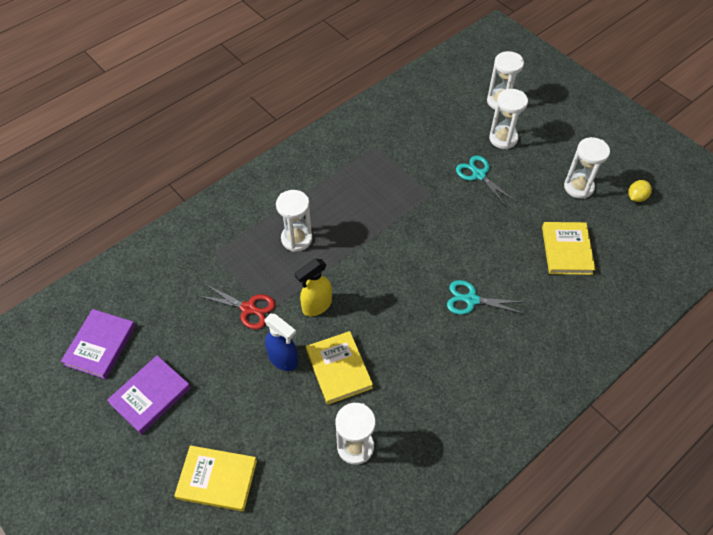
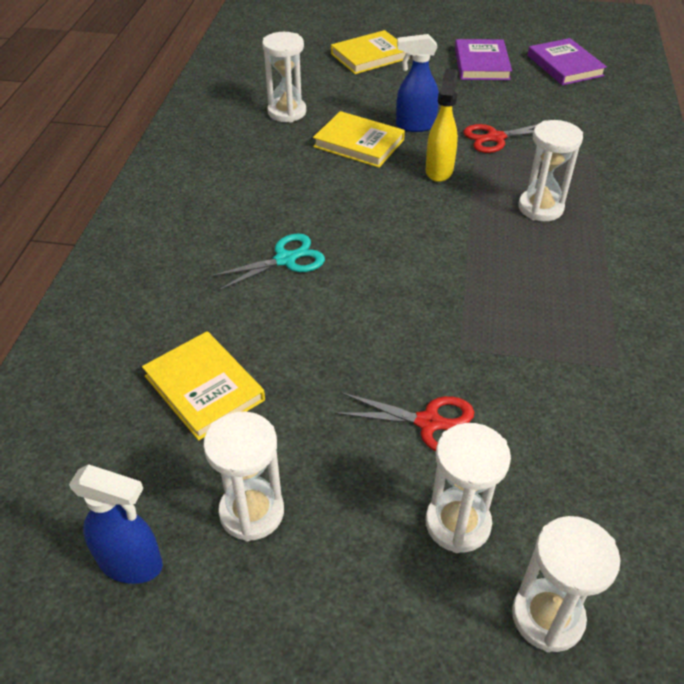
camera: 140 degrees right, 10 degrees down
turquoise scissors [456,155,516,208] -> red scissors [334,392,474,451]
yellow lemon [628,180,652,202] -> blue spray bottle [69,464,163,584]

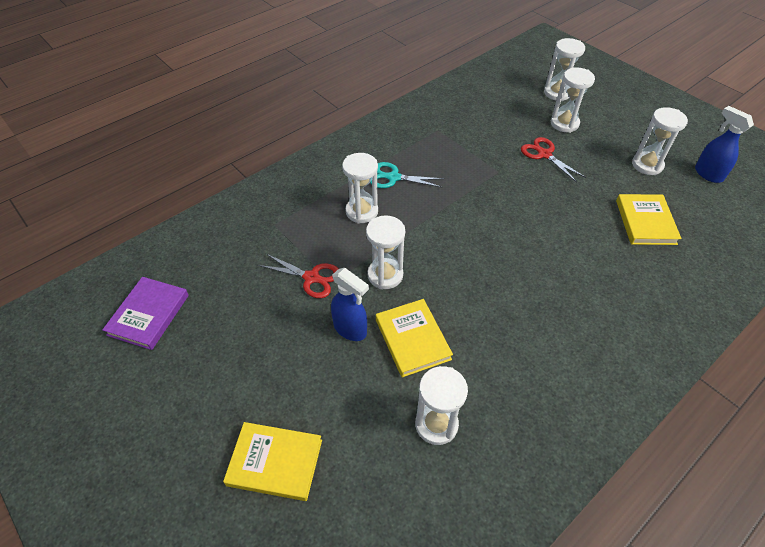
camera: 140 degrees left, 5 degrees up
turquoise scissors [209,233,325,291] -> turquoise scissors moved to [370,162,444,188]
yellow spray bottle [426,68,458,182] -> white hourglass [366,215,405,289]
purple book [455,39,512,80] -> none

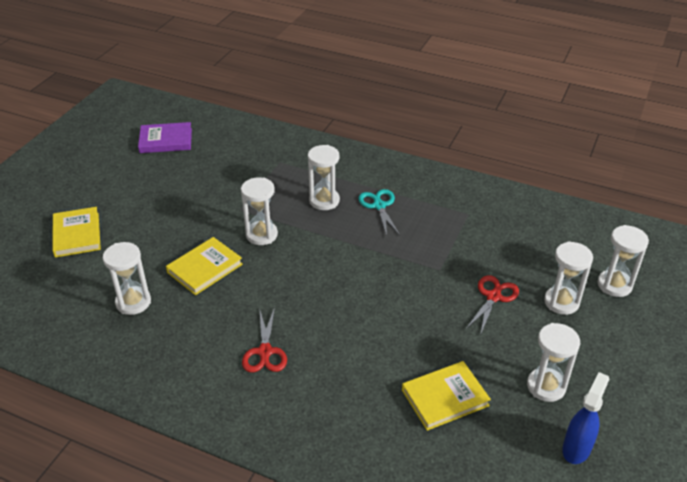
camera: 65 degrees right, 10 degrees down
red scissors [258,253,339,298] -> red scissors moved to [242,307,287,373]
blue spray bottle [331,268,369,341] -> none

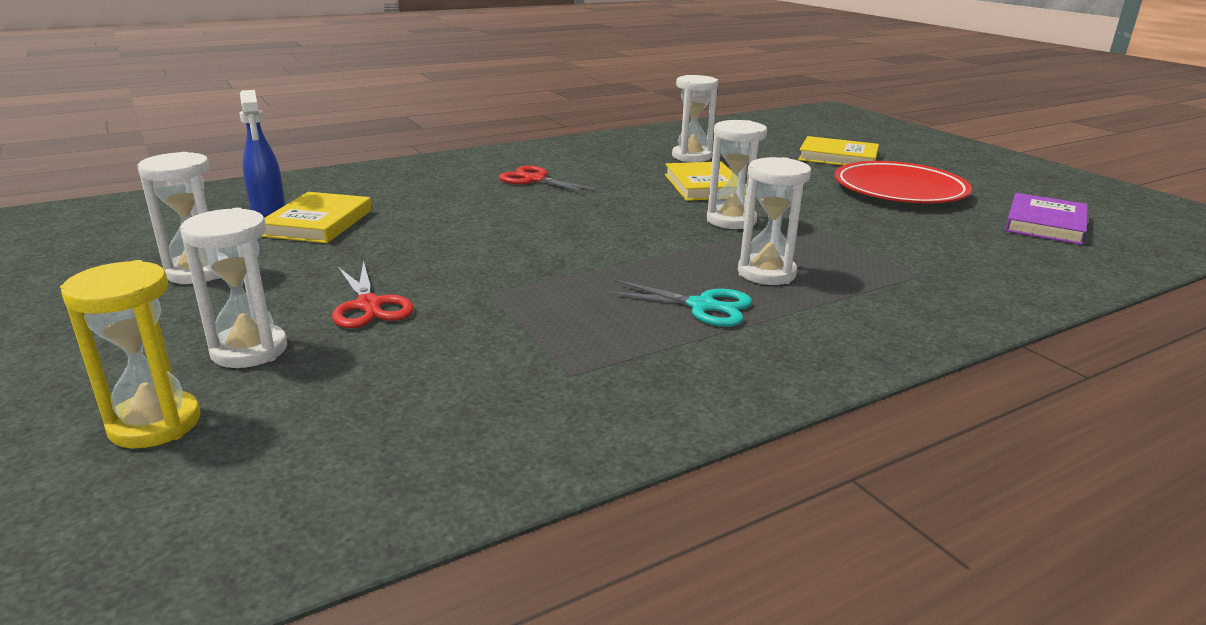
camera: 125 degrees right, 15 degrees down
blue spray bottle [562,372,609,464] -> blue spray bottle moved to [240,90,285,216]
white hourglass [598,225,649,297] -> yellow hourglass [60,260,201,448]
none -> red plate [835,161,972,203]

